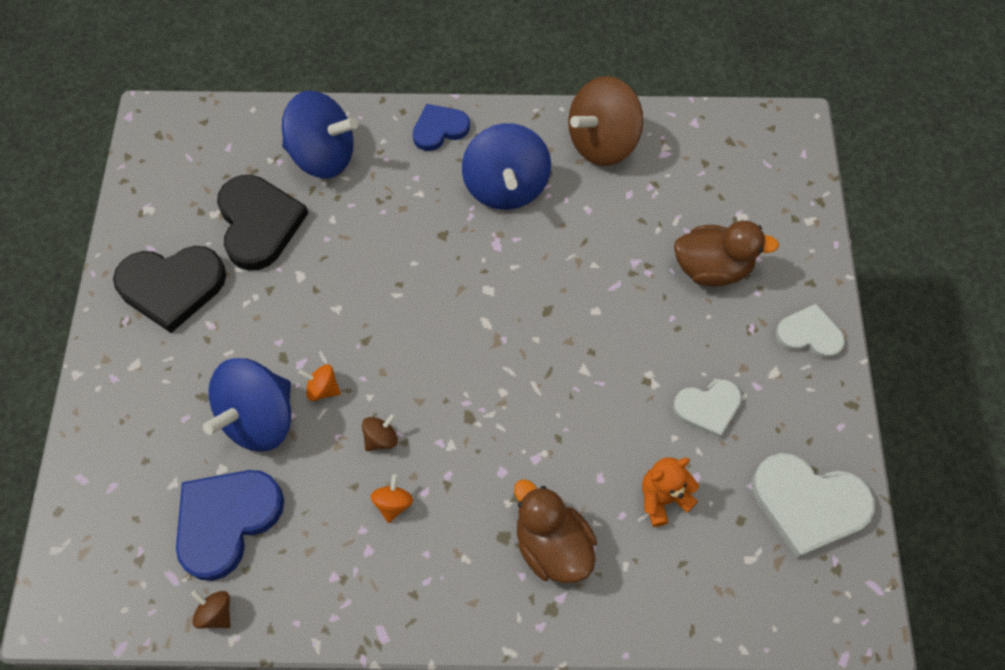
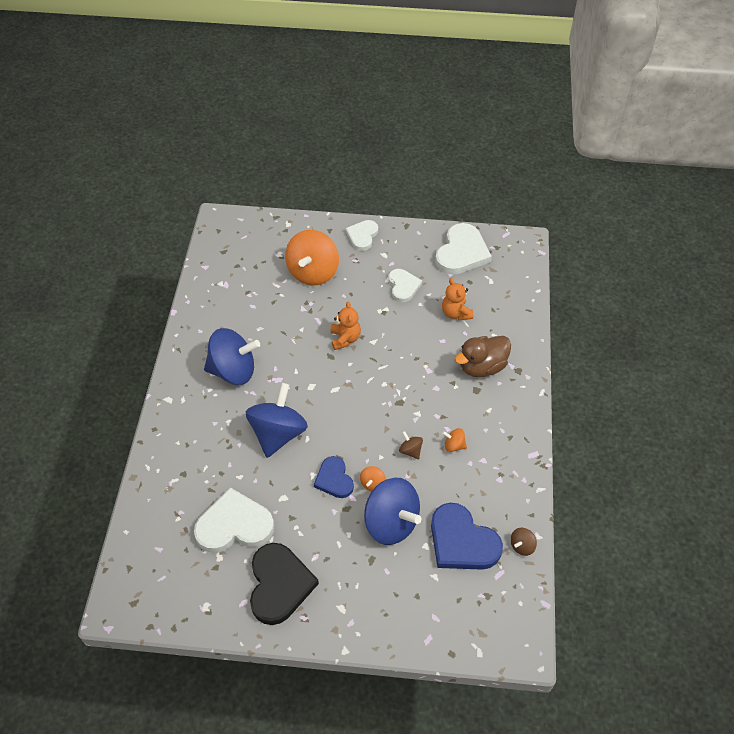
camera: 85 degrees left, 10 degrees down
black heart [217,175,308,270] -> white heart [194,488,274,553]
blue spinning top [282,90,358,178] -> blue spinning top moved to [246,383,308,458]
blue heart [412,104,470,151] -> blue heart moved to [314,456,354,498]
brown spinning top [568,76,643,166] -> none
brown duck [674,221,779,287] -> orange spinning top [285,230,339,286]
none -> orange teddy bear [331,301,361,350]

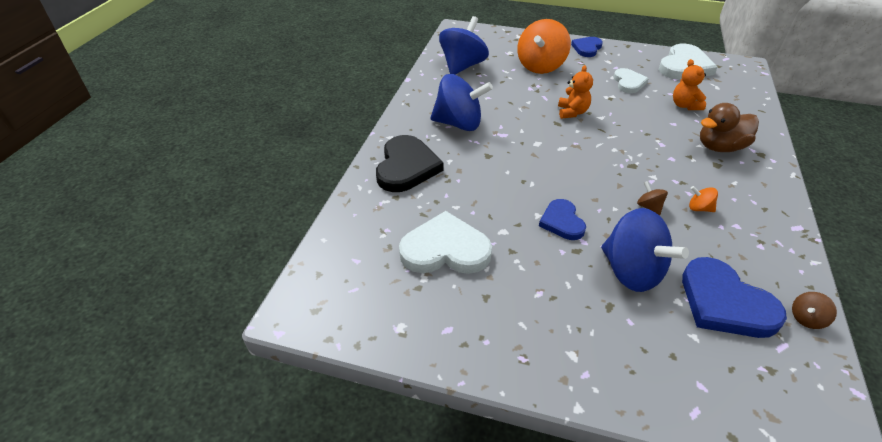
camera: 10 degrees right, 10 degrees down
blue spinning top [246,383,308,458] -> blue spinning top moved to [439,16,489,75]
black heart [250,543,319,625] -> black heart moved to [376,135,444,192]
white heart [346,220,378,251] -> blue heart [571,37,603,57]
orange spinning top [360,466,386,492] -> none

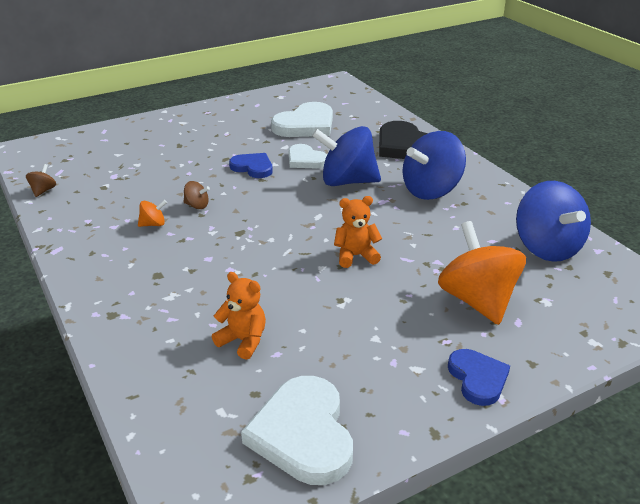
camera: 135 degrees right, 10 degrees down
orange teddy bear [558,65,593,119] -> orange teddy bear turned 120 degrees clockwise [334,196,382,268]
blue spinning top [601,208,689,292] -> blue spinning top moved to [312,126,381,186]
white heart [614,68,649,93] -> white heart moved to [288,144,327,168]
blue heart [682,257,787,338] -> none
brown duck [700,103,759,152] -> none

